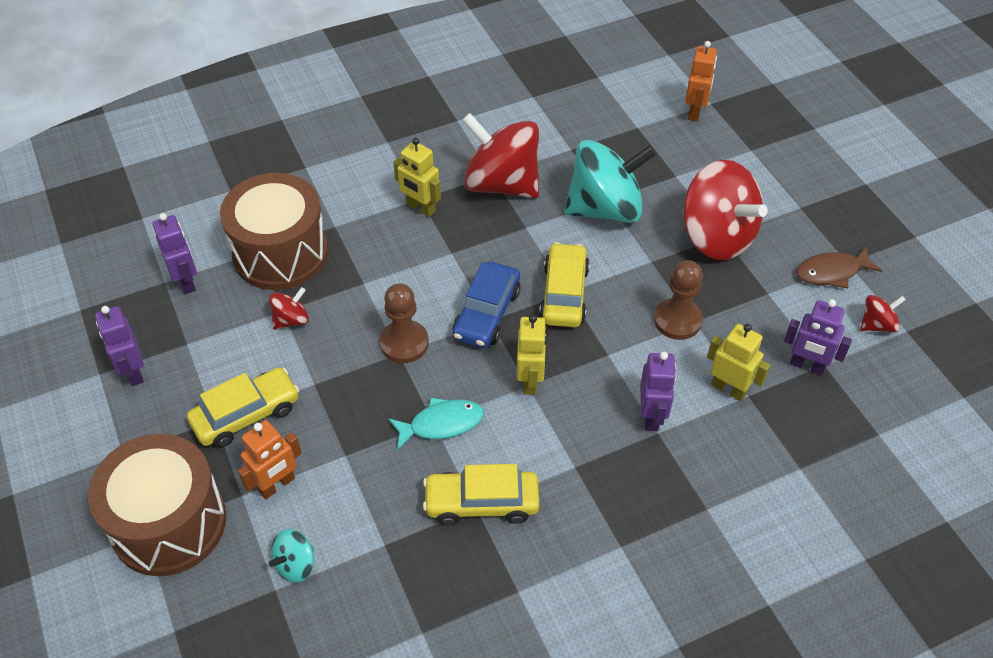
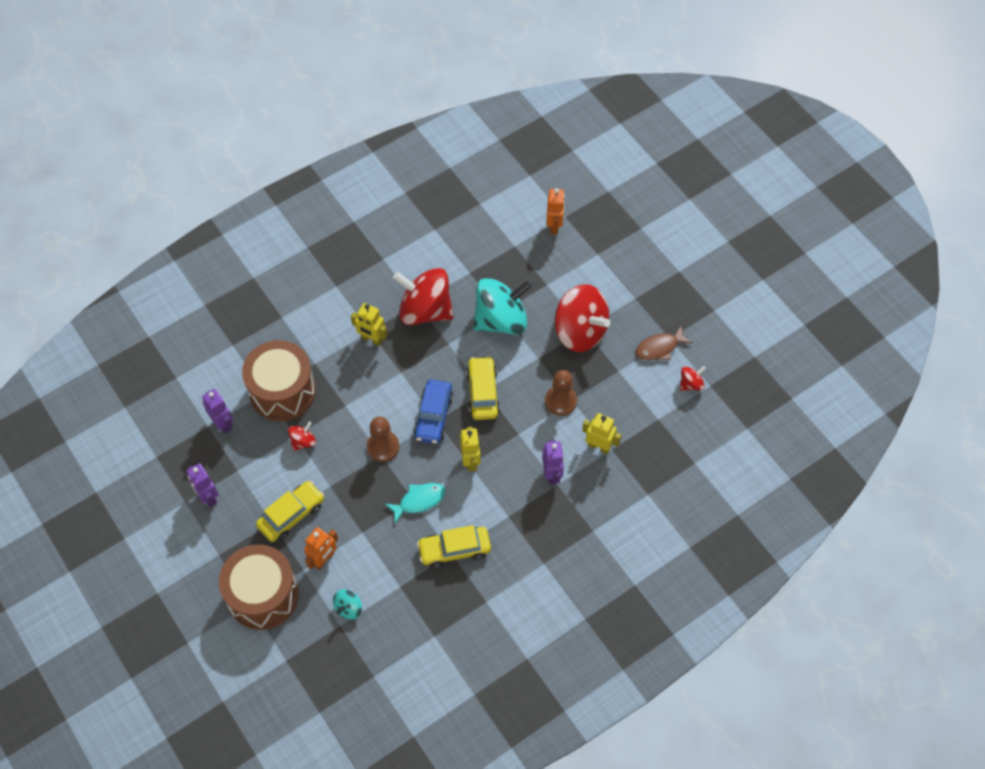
camera: 10 degrees left, 10 degrees up
purple robot [784,299,852,375] -> none

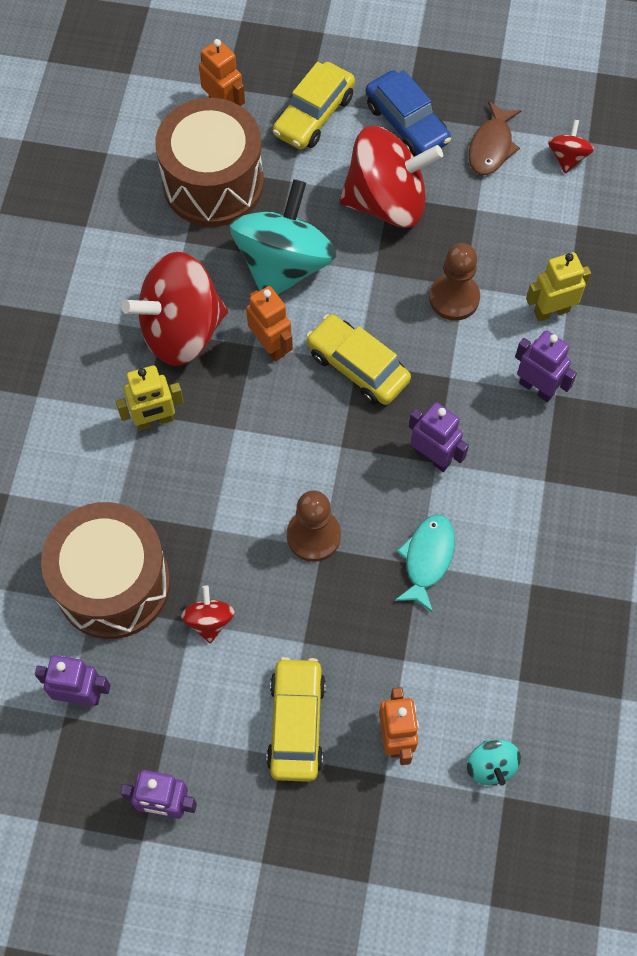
camera: 45 degrees left, 5 degrees up
brown drum [219,545,299,630] -> brown drum moved to [155,98,264,227]
blue car [414,380,453,444] -> blue car moved to [365,70,451,156]
yellow car [417,525,491,568] -> yellow car moved to [273,62,355,149]
yellow robot [460,427,481,472] -> purple robot [409,402,469,472]
none -> orange robot [246,286,293,361]

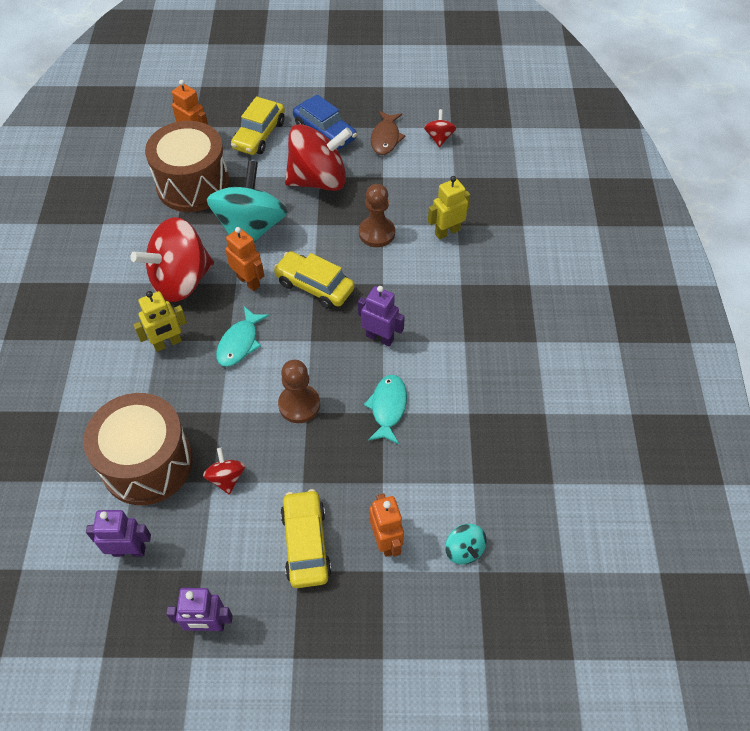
camera: 10 degrees left, 10 degrees down
purple robot [515,330,577,402] -> none
none -> turquoise fish [216,307,269,367]

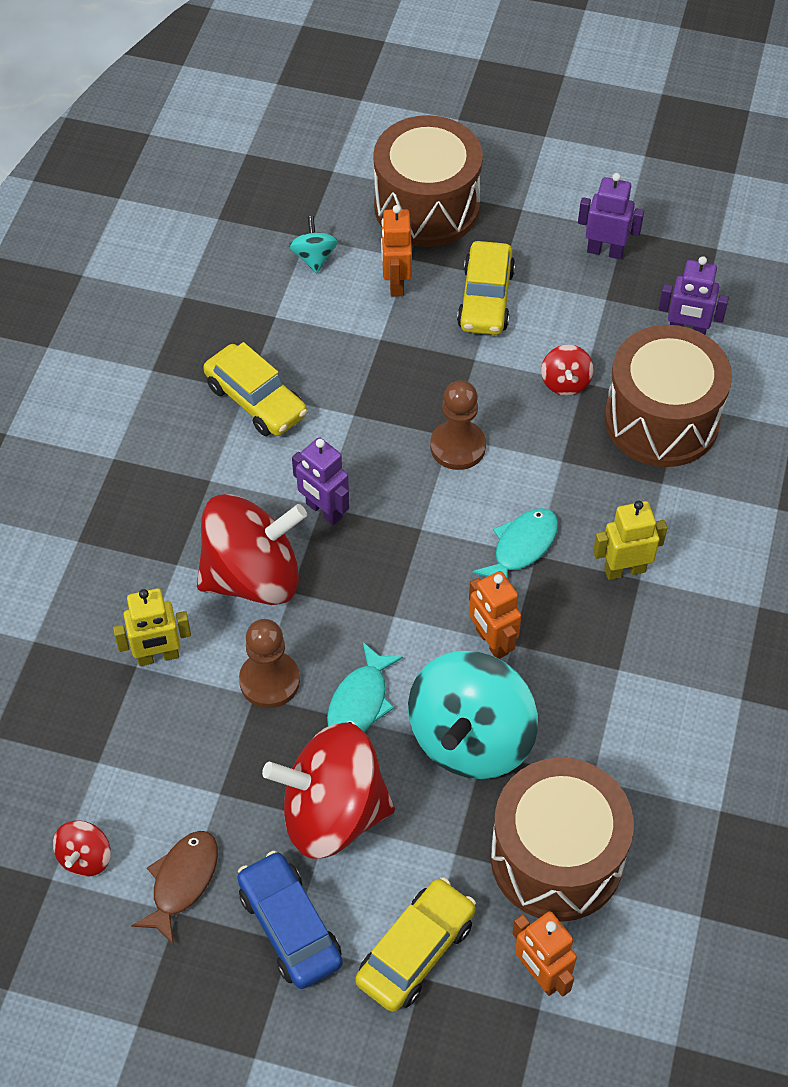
camera: 165 degrees left, 0 degrees up
red spinning top [131,217,214,302] -> red spinning top moved to [197,494,307,605]
yellow car [273,251,354,309] -> yellow car moved to [203,342,307,436]
turquoise fish [364,375,407,444] -> turquoise fish moved to [327,642,403,733]
none -> brown drum [374,115,483,247]

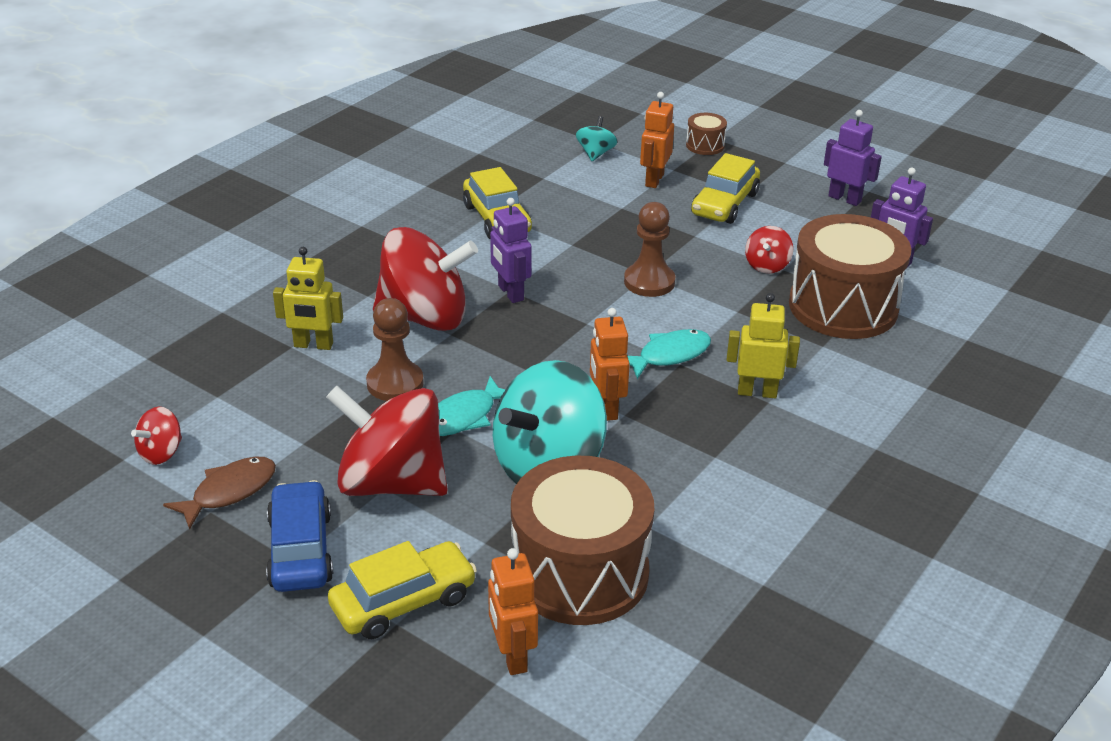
camera: 20 degrees right, 20 degrees down
brown drum [374,115,483,247] -> brown drum [686,113,727,155], size x0.42

